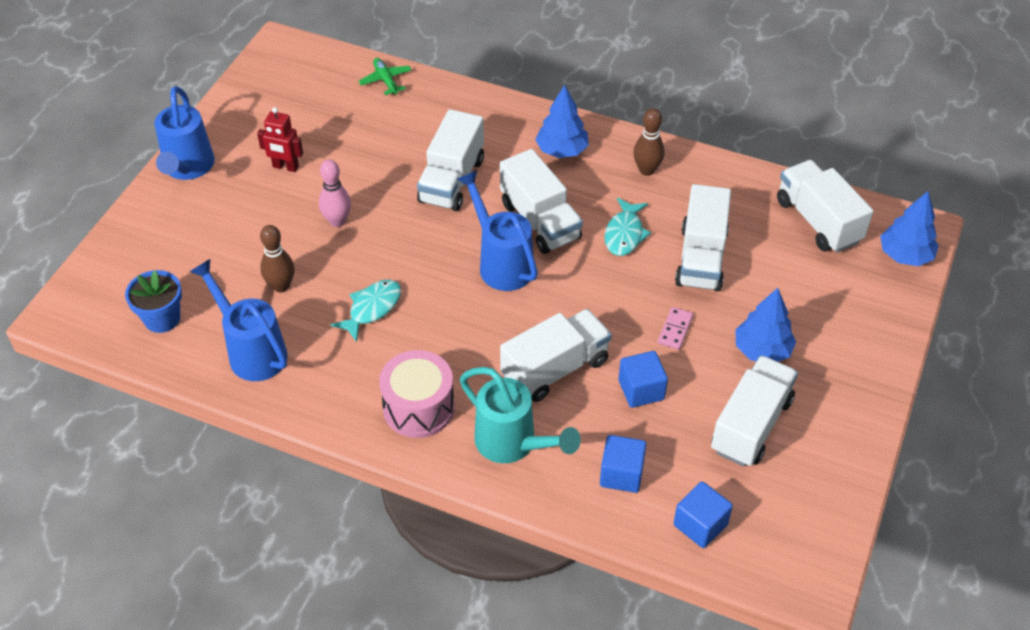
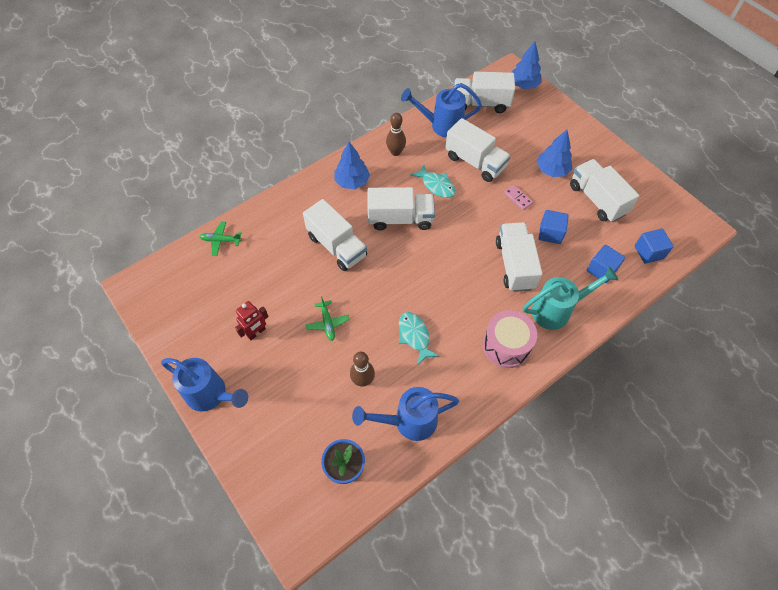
camera: 60 degrees left, 10 degrees up
pink bowling pin [319,160,351,227] -> green plane [306,296,350,341]
blue watering can [457,170,538,291] -> blue watering can moved to [401,83,482,138]

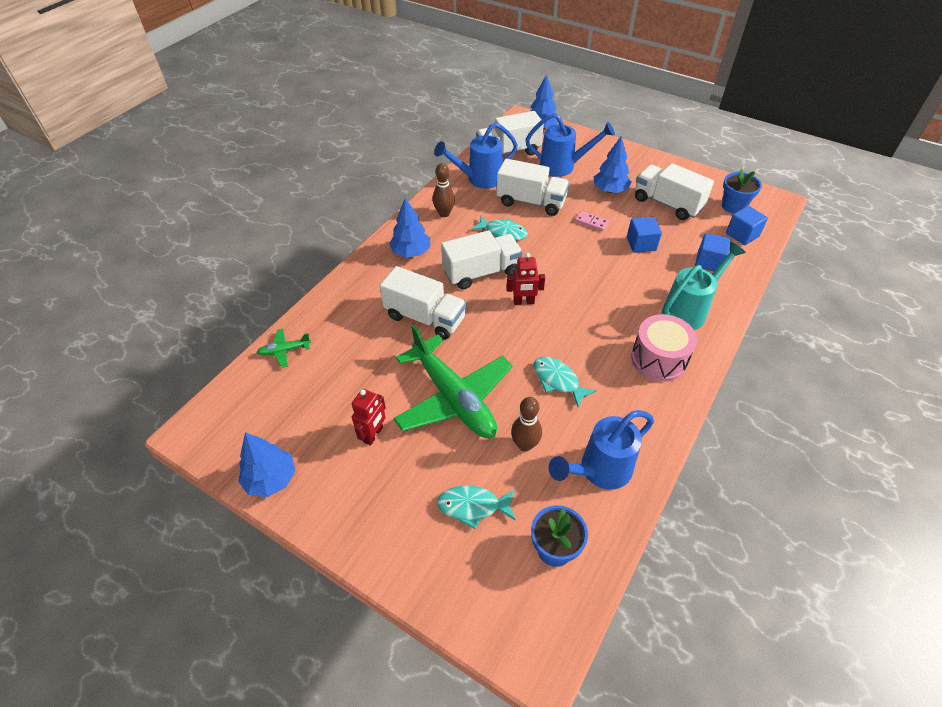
camera: 20 degrees left, 10 degrees down
blue watering can [161,358,248,412] -> blue watering can moved to [525,113,615,177]
green plane [306,296,350,341] -> green plane [393,324,513,438], size x2.44
white truck [496,222,543,292] -> none
none -> blue tree [238,432,295,497]
none -> turquoise fish [437,486,515,529]
none -> red robot [507,253,545,305]
none -> blue flower pot [722,169,762,214]

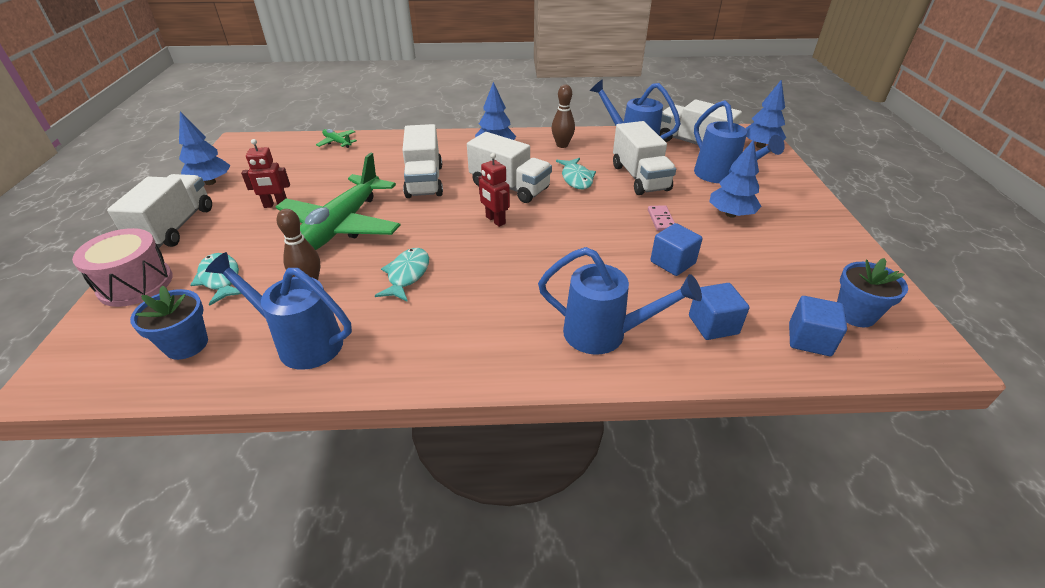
camera: 55 degrees right, 10 degrees down
pink drum [631,314,697,382] -> pink drum moved to [72,228,173,307]
white truck [635,163,714,220] -> white truck moved to [107,174,212,248]
turquoise watering can [662,242,746,330] -> blue watering can [538,247,702,355]

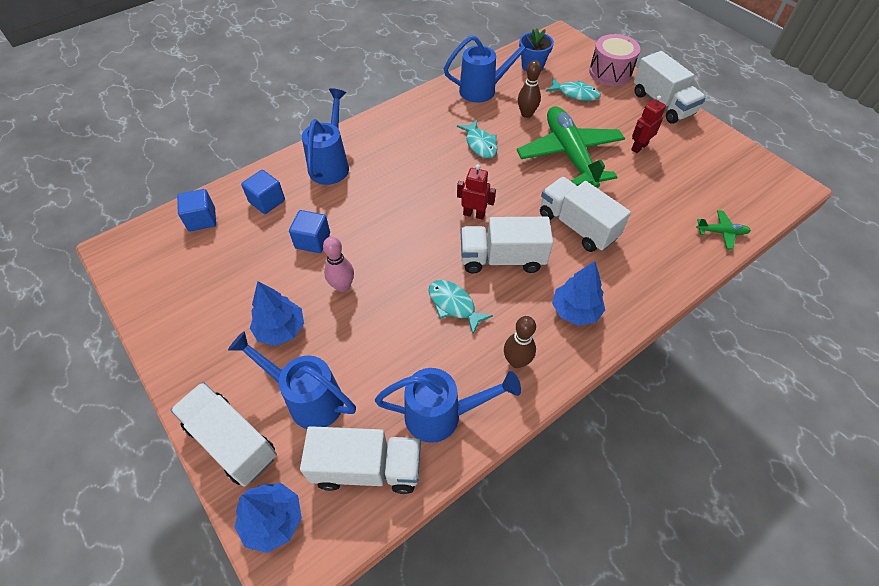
camera: 145 degrees right, 15 degrees up
blue tree [179,111,231,185] -> none
blue watering can [538,247,702,355] -> blue watering can turned 120 degrees clockwise [302,88,349,185]
white truck [613,121,676,195] -> white truck moved to [171,382,277,487]
pink domino [648,205,675,231] -> pink bowling pin [323,237,354,292]
blue flower pot [837,258,908,327] -> none

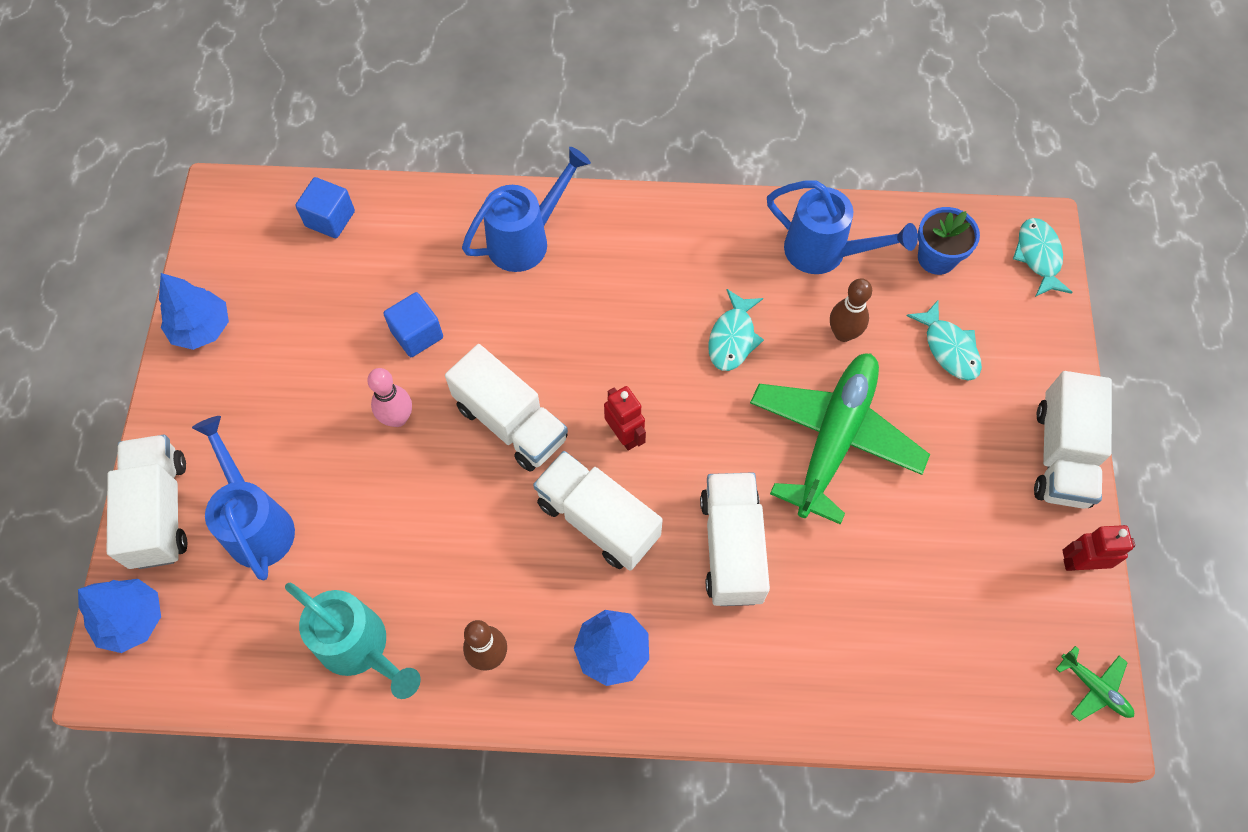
camera: 40 degrees right, 10 degrees up
blue cube [241,170,285,214] -> none
blue tree [250,281,304,346] -> blue tree moved to [159,273,229,350]
white truck [300,426,421,494] -> white truck moved to [445,344,568,472]
blue watering can [375,368,521,443] -> turquoise watering can [285,583,421,699]
turquoise fish [429,280,493,334] -> turquoise fish moved to [1013,218,1073,297]
pink drum [589,34,640,86] -> none
red robot [631,95,666,153] -> red robot moved to [1062,525,1135,571]
green plane [696,210,751,249] -> green plane moved to [1056,646,1134,721]

